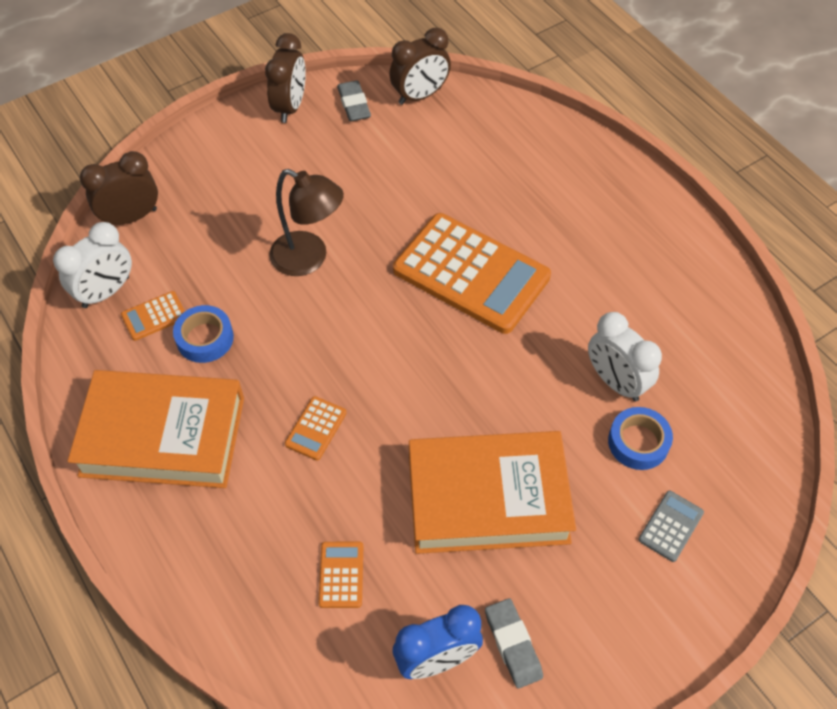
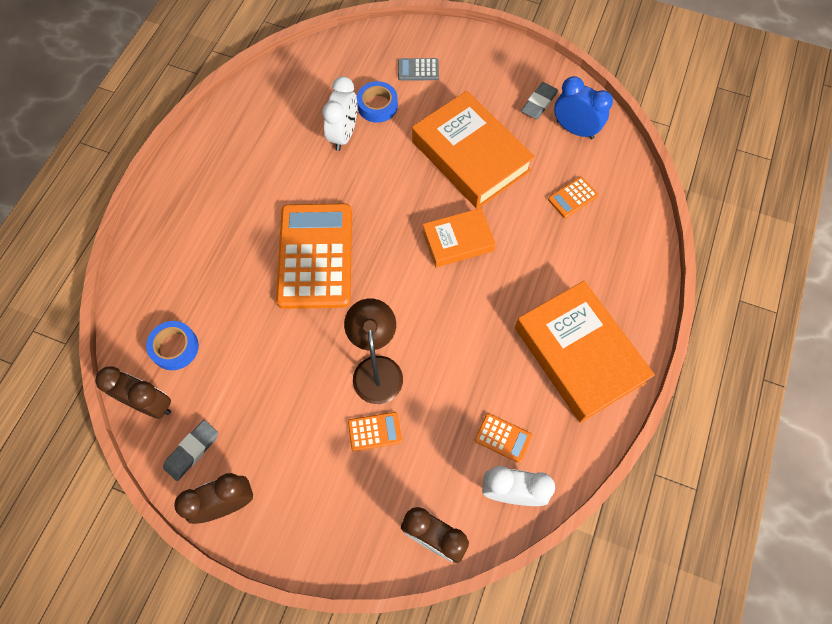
camera: 125 degrees left, 10 degrees up
blue tape [173,305,234,363] -> blue tape moved to [146,321,199,370]
orange calculator [285,396,346,460] -> orange calculator moved to [348,412,402,451]
none -> orange book [423,208,496,267]

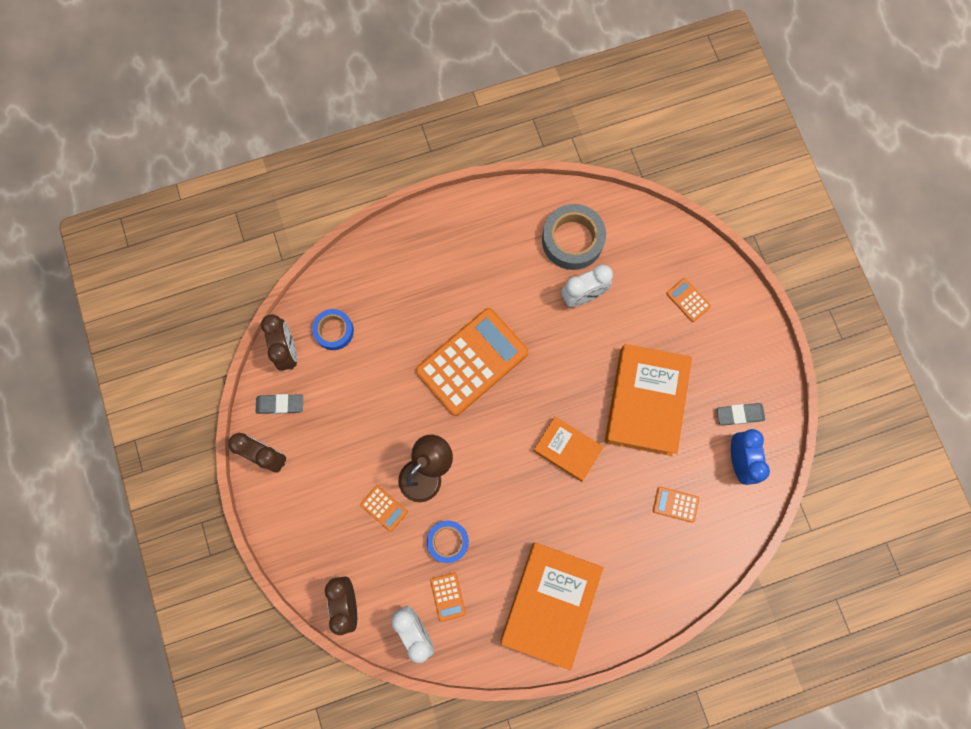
camera: 50 degrees right, 10 degrees up
blue tape [357,81,398,123] -> blue tape moved to [427,521,469,563]
grey calculator [398,58,439,80] -> orange calculator [666,278,711,322]
none -> grey tape [542,204,606,270]

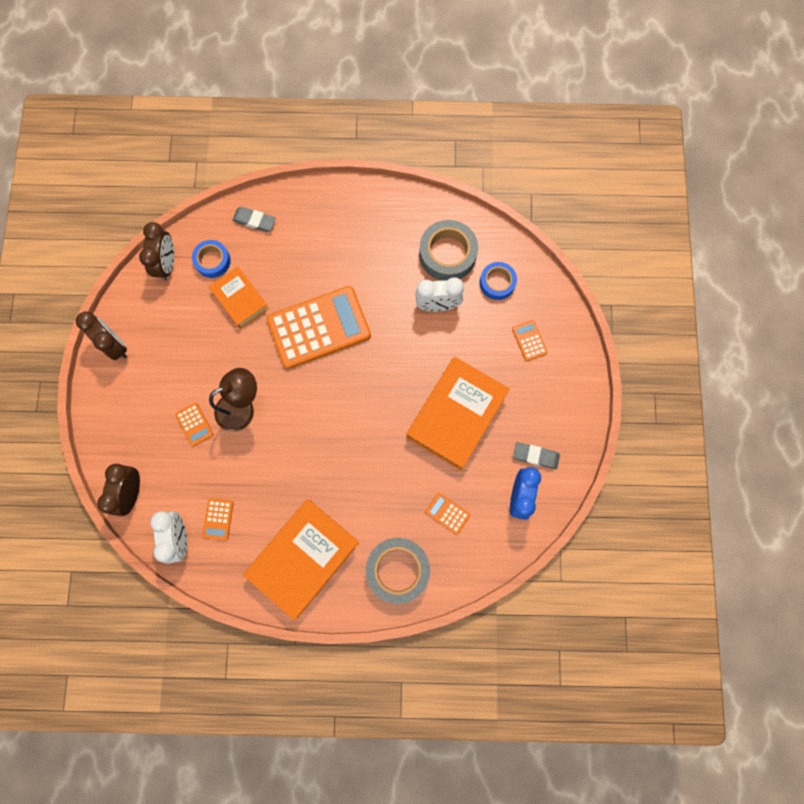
camera: 20 degrees right, 0 degrees up
grey eraser [256,394,303,414] -> grey eraser moved to [232,207,276,232]
blue tape [427,521,469,563] -> blue tape moved to [480,262,517,300]
orange book [533,416,604,482] -> orange book moved to [209,266,269,329]
none -> grey tape [366,538,430,604]

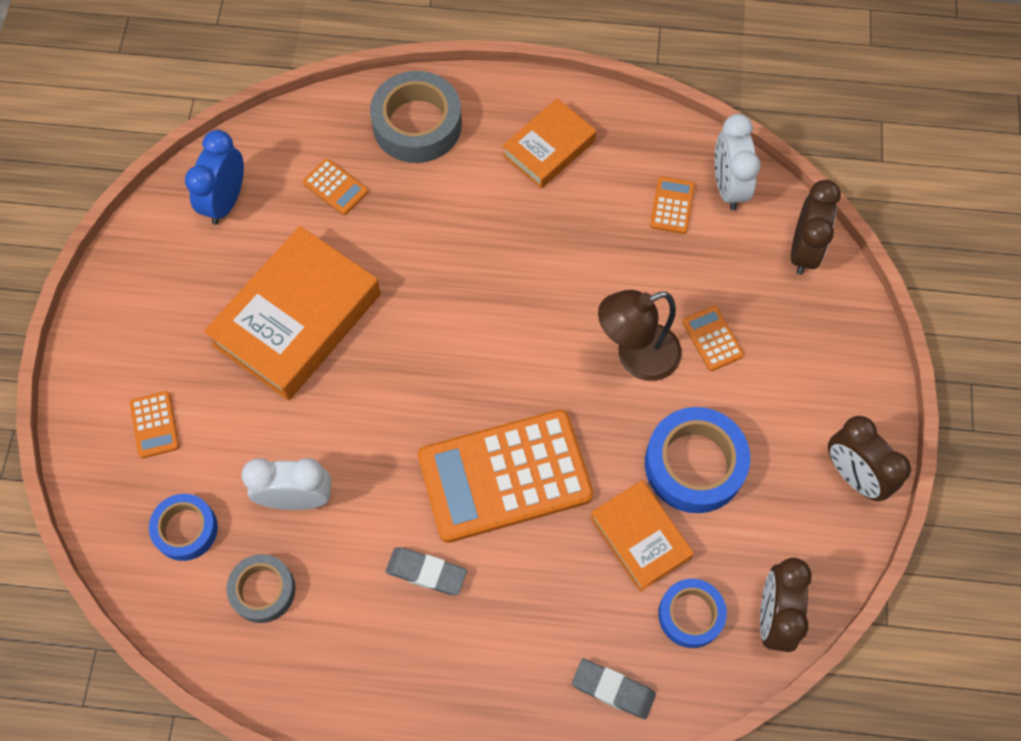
camera: 175 degrees left, 10 degrees down
orange book [243,499,359,620] -> orange book [503,98,596,189], size x0.58
grey tape [419,220,478,281] -> grey tape [226,554,295,623], size x0.62
grey eraser [513,442,560,469] -> grey eraser moved to [386,547,467,595]
none -> blue tape [645,407,750,513]

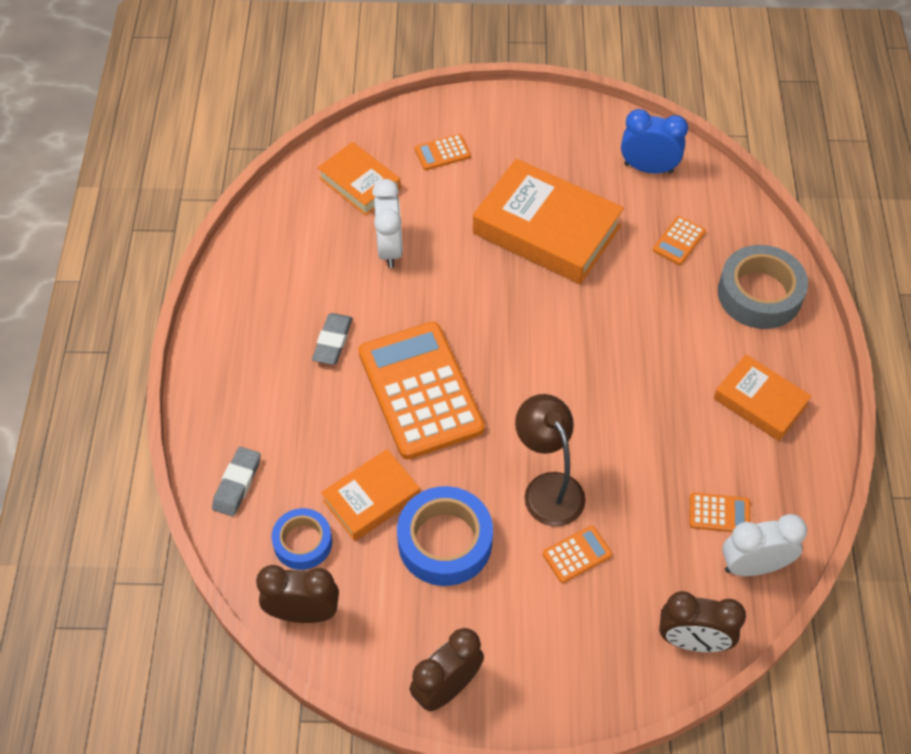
camera: 85 degrees right, 10 degrees down
blue tape [149,494,218,561] -> orange book [318,142,401,216]
grey tape [226,554,295,623] -> none

